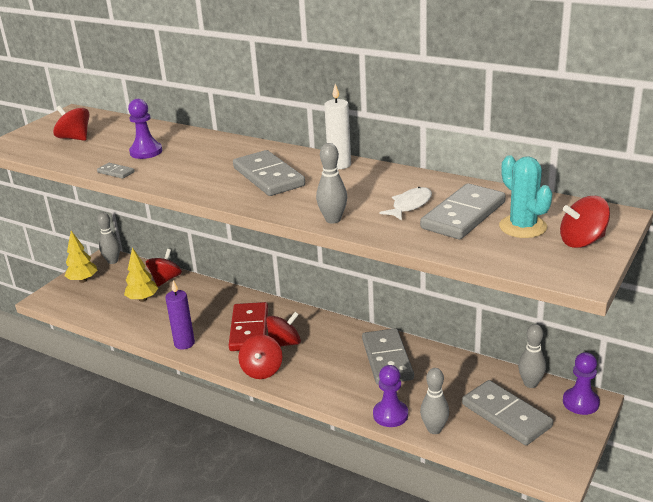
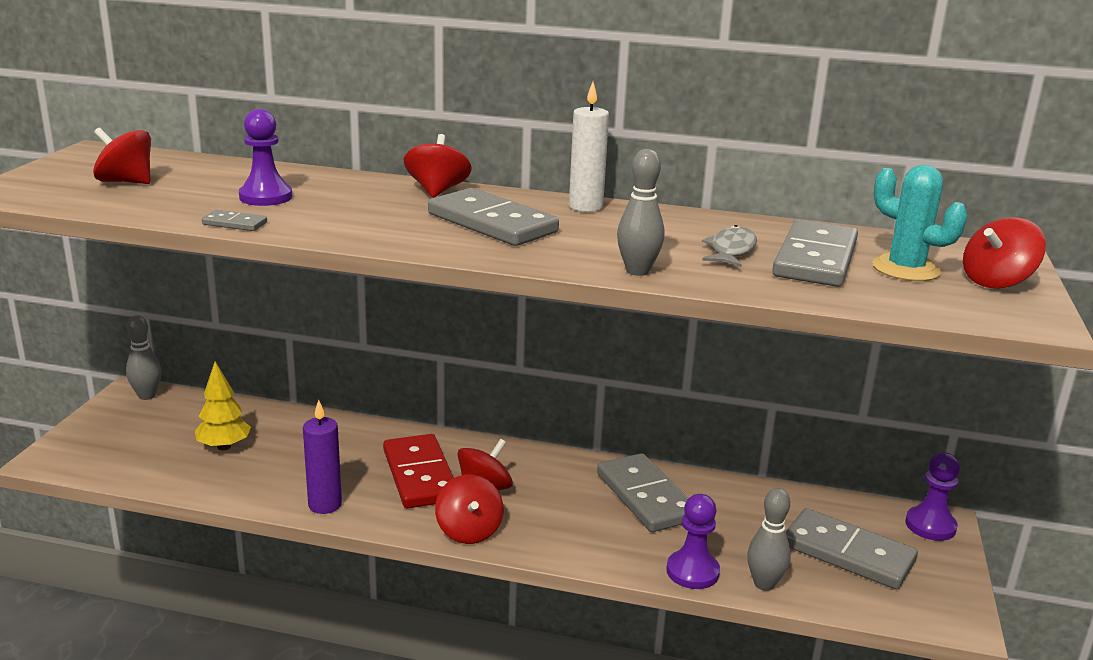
camera: 20 degrees left, 5 degrees down
yellow tree [65,231,97,283] -> none
red spinning top [146,249,182,287] -> red spinning top moved to [404,134,471,198]
white fish [379,187,432,220] -> grey fish [702,225,757,267]
grey bowling pin [518,324,546,388] -> none

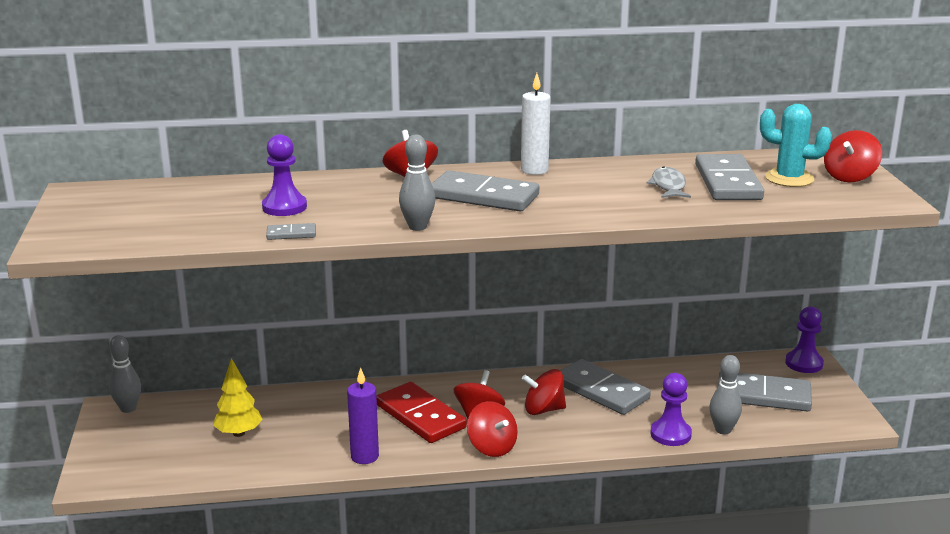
camera: 20 degrees left, 0 degrees up
red spinning top [93,127,151,184] -> red spinning top moved to [522,369,566,415]
grey bowling pin [617,149,665,276] -> grey bowling pin moved to [399,135,435,231]

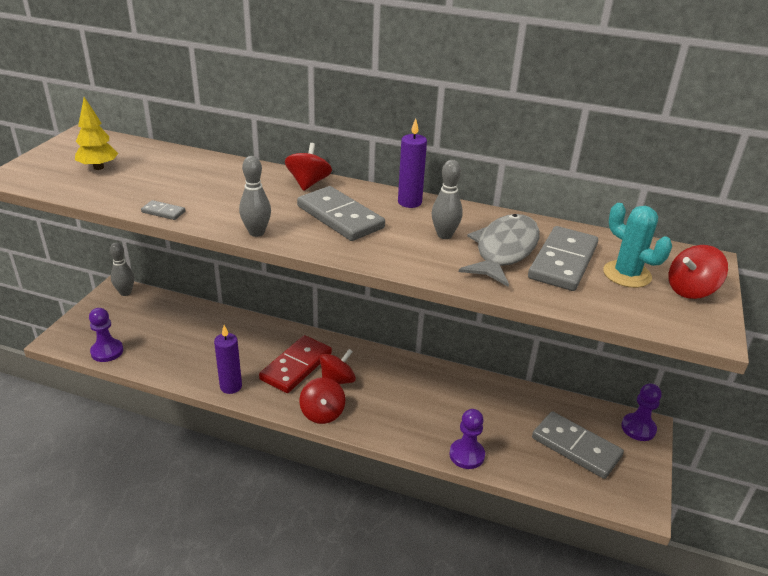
camera: 25 degrees right, 10 degrees up
yellow tree [213,358,263,437] -> yellow tree moved to [75,97,119,170]
purple pawn [262,134,307,216] -> purple pawn moved to [89,308,123,362]
red domino [376,382,467,443] -> red domino turned 45 degrees clockwise [259,335,332,393]
white candle [521,73,551,175] -> purple candle [398,119,427,208]
red spinning top [522,369,566,415] -> none
grey domino [560,359,651,415] -> none
grey fish [647,166,691,198] -> grey fish [459,214,540,287], size x1.81
grey bowling pin [709,355,742,434] -> grey bowling pin moved to [432,160,463,239]

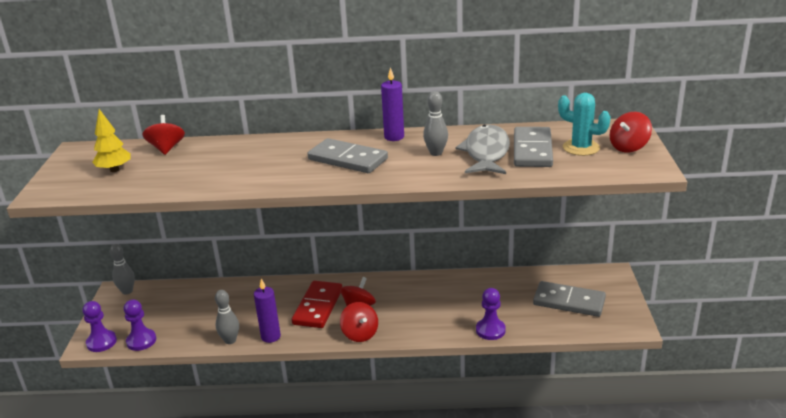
camera: 15 degrees left, 5 degrees down
grey domino [141,200,186,220] -> none
grey bowling pin [239,156,271,237] -> grey bowling pin moved to [215,290,239,344]
red spinning top [285,143,332,191] -> red spinning top moved to [142,115,185,155]
purple pawn [621,383,662,441] -> purple pawn moved to [83,301,117,352]

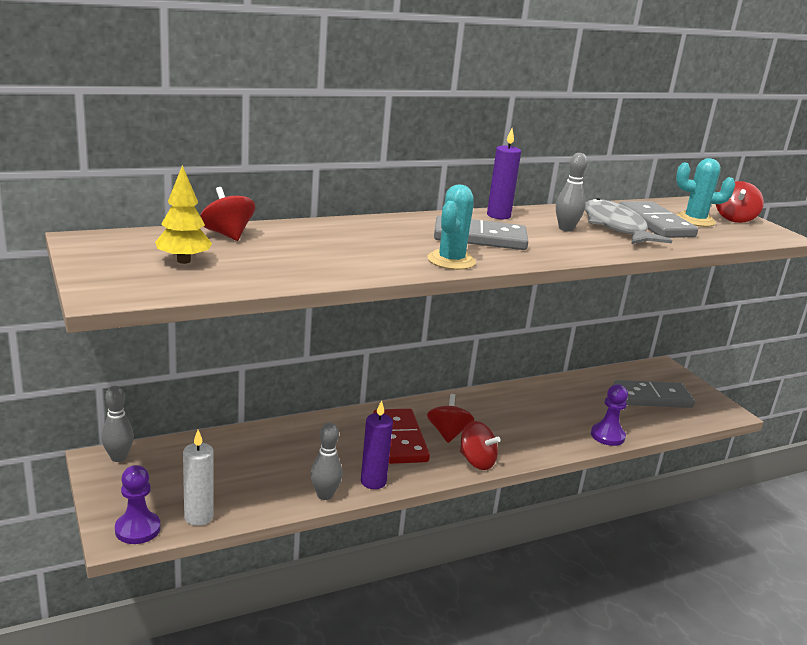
camera: 30 degrees left, 5 degrees down
purple pawn [124,299,156,351] -> white candle [183,430,214,526]
none -> turquoise cactus [427,184,476,270]

